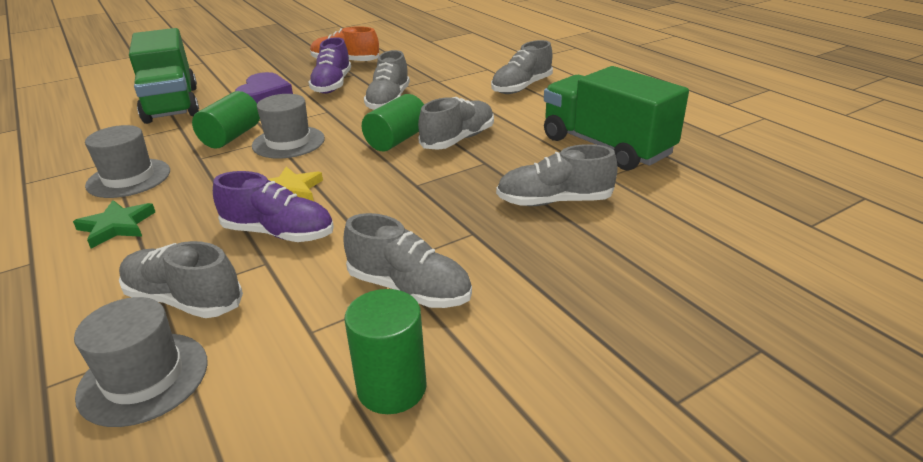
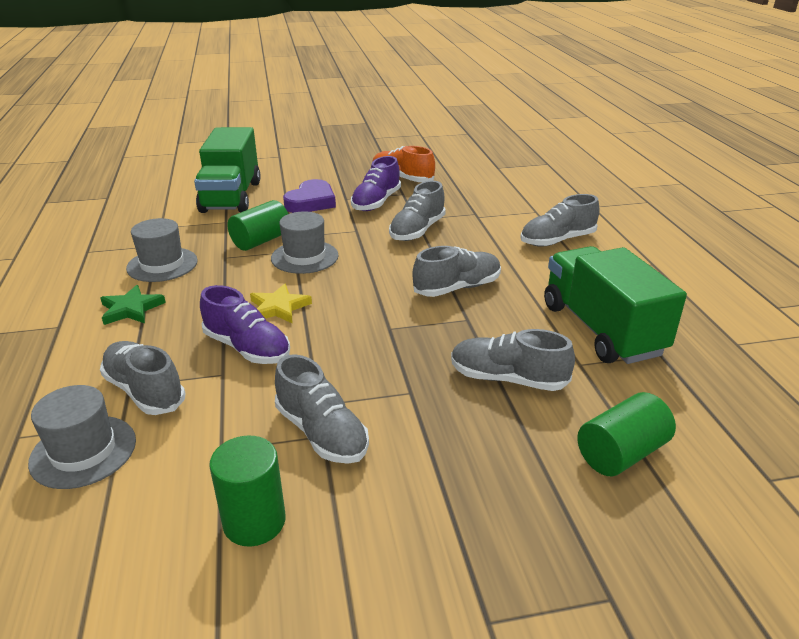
camera: 20 degrees right, 0 degrees up
green cylinder [362,94,424,151] -> green cylinder moved to [577,392,676,476]

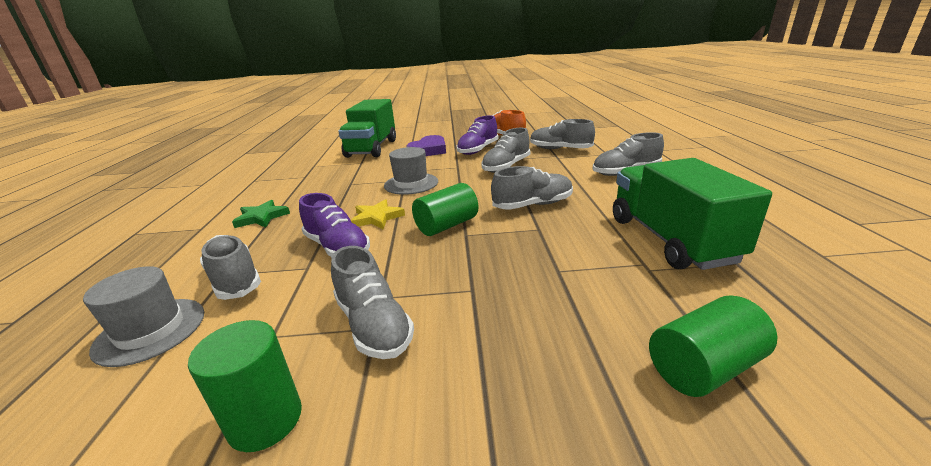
camera: 10 degrees right, 5 degrees down
grey hat [126,218,198,282] -> none
green cylinder [228,200,288,251] -> green cylinder moved to [412,183,479,236]
grey shoe [451,329,575,391] -> grey shoe moved to [530,119,595,149]

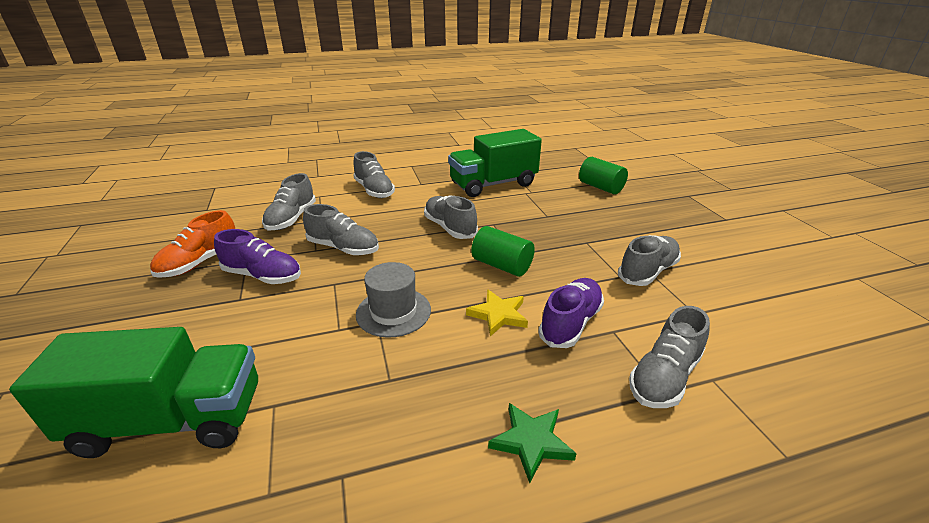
camera: 105 degrees left, 5 degrees up
grey hat [83,266,204,367] -> none
green cylinder [188,320,302,452] -> none
purple heart [406,135,446,156] -> none

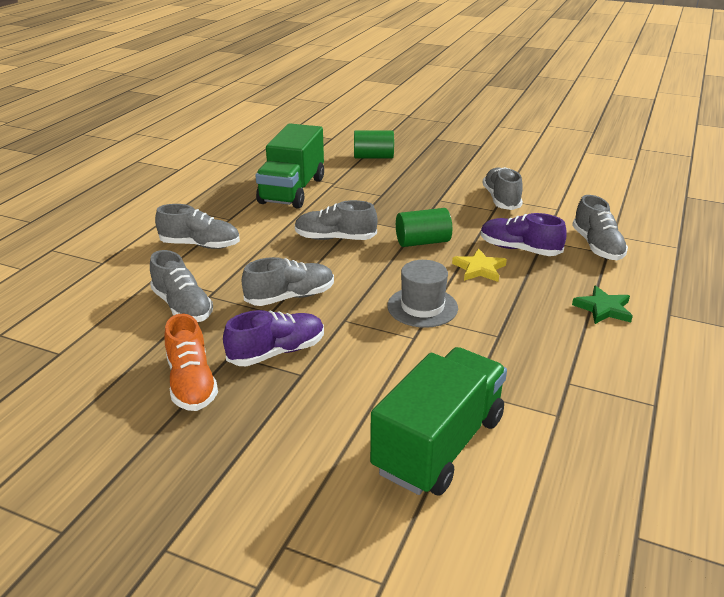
camera: 50 degrees left, 0 degrees up
purple shoe [538,278,604,348] -> purple shoe turned 45 degrees counterclockwise [481,213,567,256]

